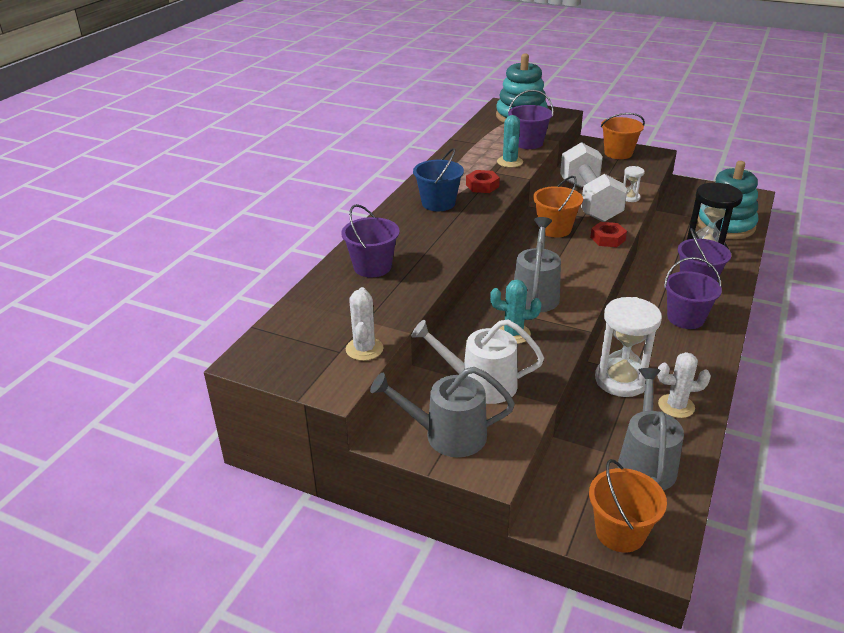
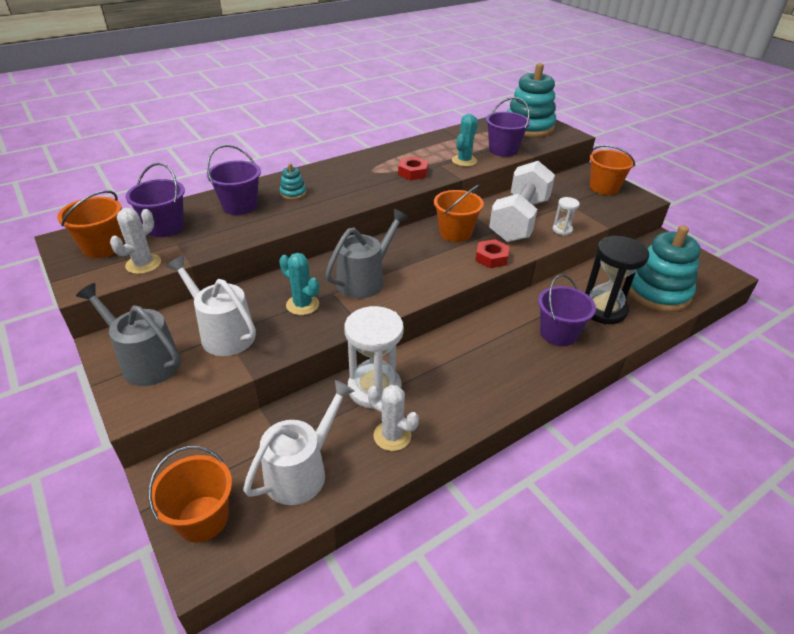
camera: 30 degrees right, 5 degrees up
blue bucket [413,148,464,211] -> none
grey watering can [618,368,684,491] -> white watering can [243,380,354,505]
purple bucket [664,257,722,329] -> purple bucket moved to [125,163,185,237]
none -> orange bucket [57,190,123,258]
none -> turquoise stacking toy [280,163,306,200]

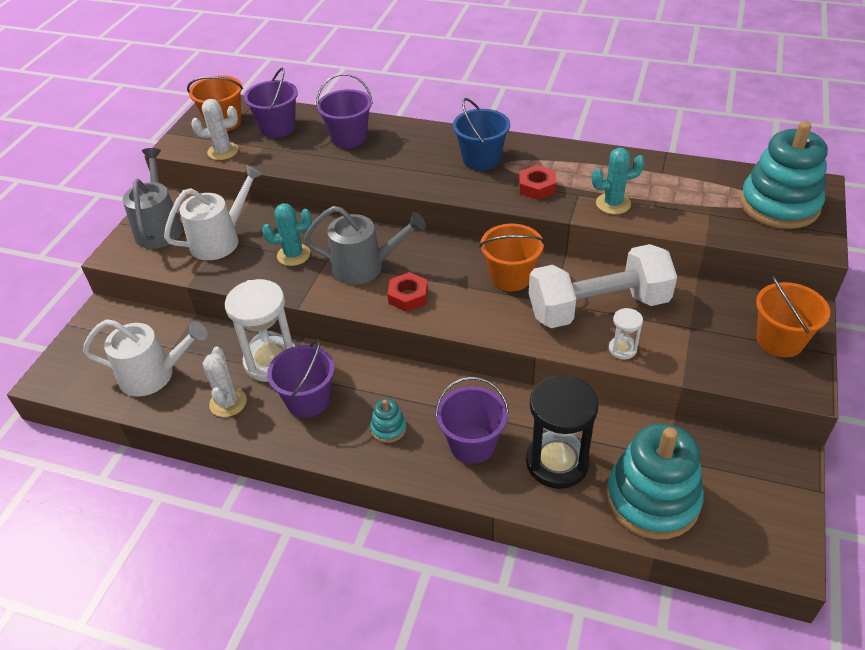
camera: 55 degrees right, 5 degrees up
orange bucket [148,446,232,542] -> none
white watering can [166,256,256,356] -> white watering can turned 45 degrees clockwise [164,165,263,260]
turquoise cactus [279,253,319,315] -> turquoise cactus turned 75 degrees clockwise [262,203,312,266]
turquoise stacking toy [280,163,306,200] -> turquoise stacking toy moved to [370,399,406,443]
red nut [475,239,509,268] -> red nut moved to [387,272,428,312]
purple bucket [486,97,530,157] -> purple bucket moved to [267,339,335,418]
none -> blue bucket [453,98,510,170]

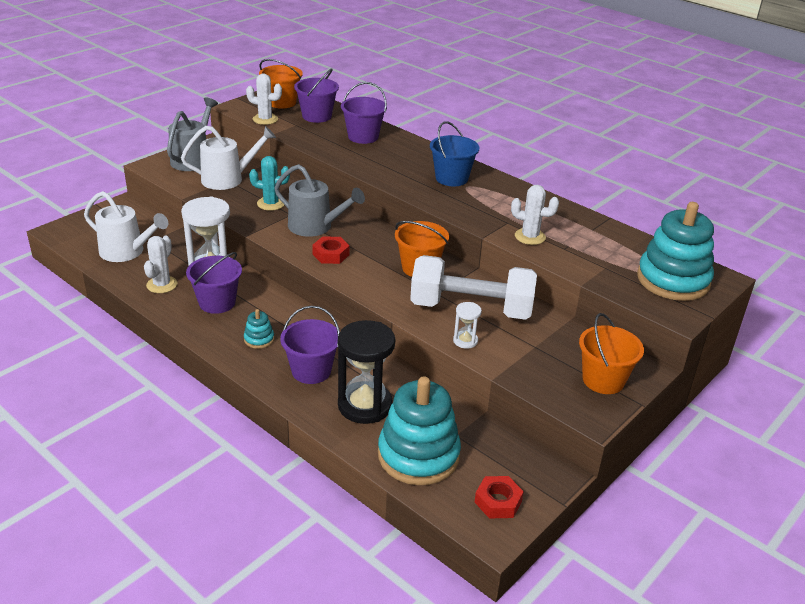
camera: 20 degrees right, 10 degrees down
red nut [519,165,556,200] -> red nut moved to [475,476,524,518]
turquoise cactus [592,148,645,214] -> white cactus [511,185,559,245]

